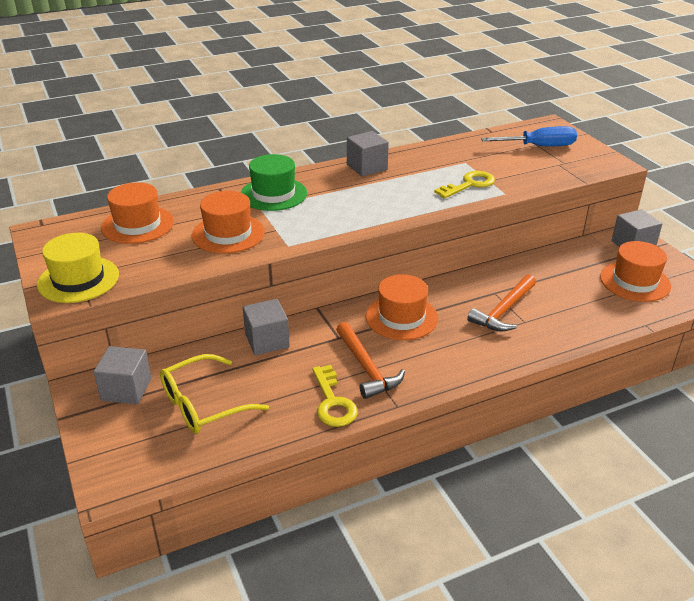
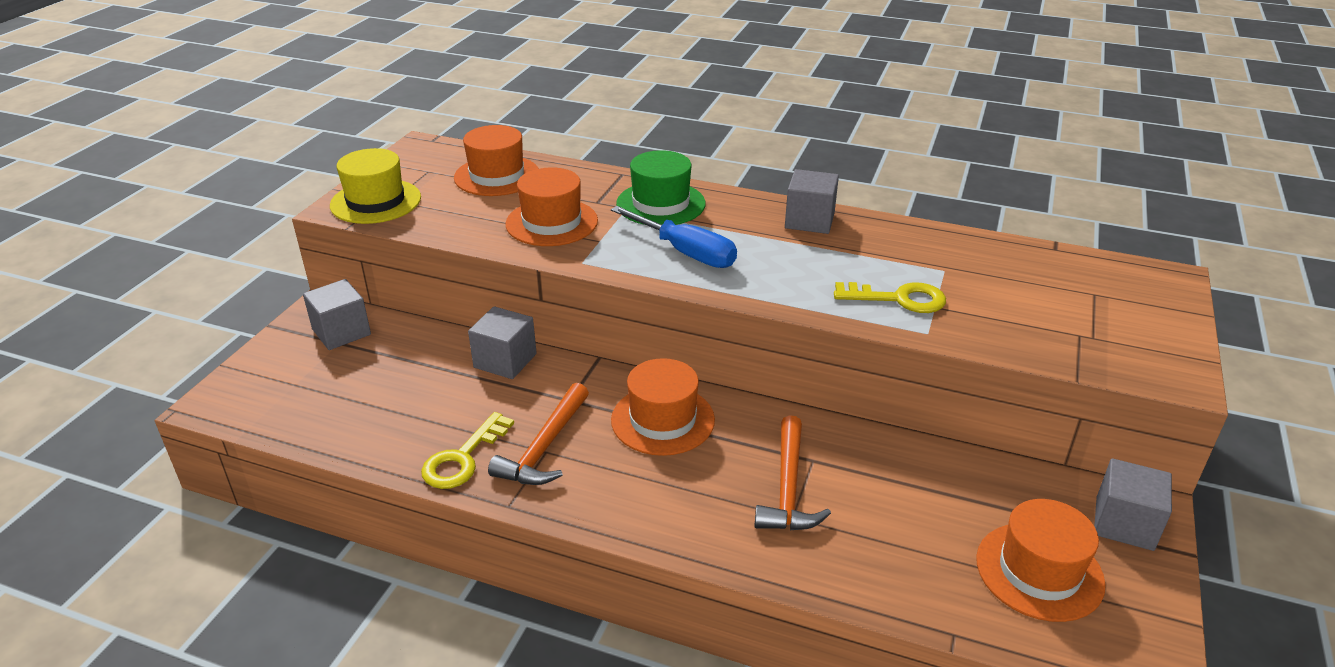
camera: 45 degrees right, 0 degrees up
yellow glasses [160,354,269,434] -> none
orange hammer [467,274,536,332] -> orange hammer turned 75 degrees counterclockwise [754,415,831,530]
blue screwdriver [481,126,577,146] -> blue screwdriver moved to [611,206,737,268]

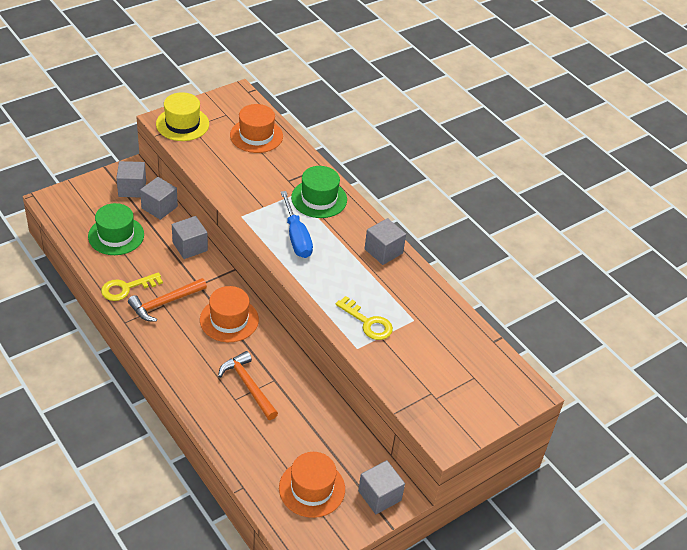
camera: 30 degrees right, 10 degrees up
orange hat [505,167,598,246] -> none
orange hammer [754,415,831,530] -> orange hammer turned 105 degrees clockwise [218,351,278,420]
none -> green hat [88,203,144,255]
none -> grey cube [140,177,178,220]

